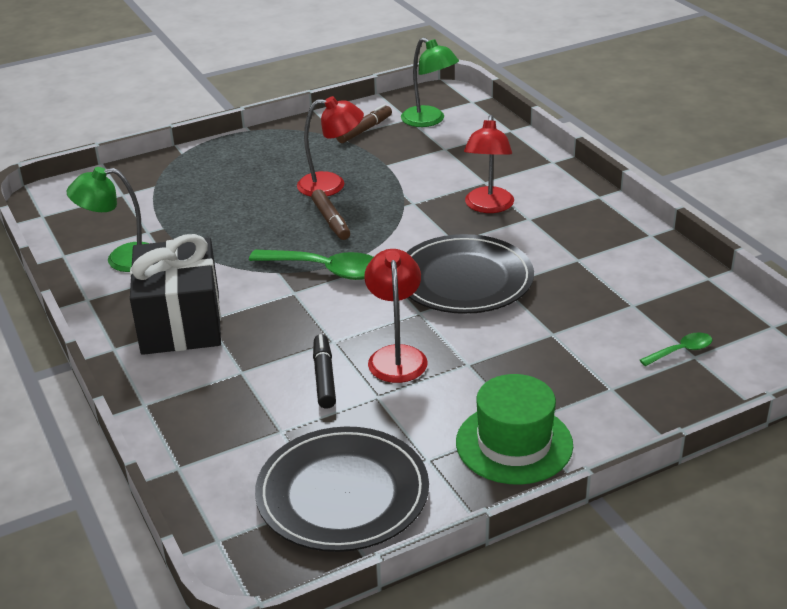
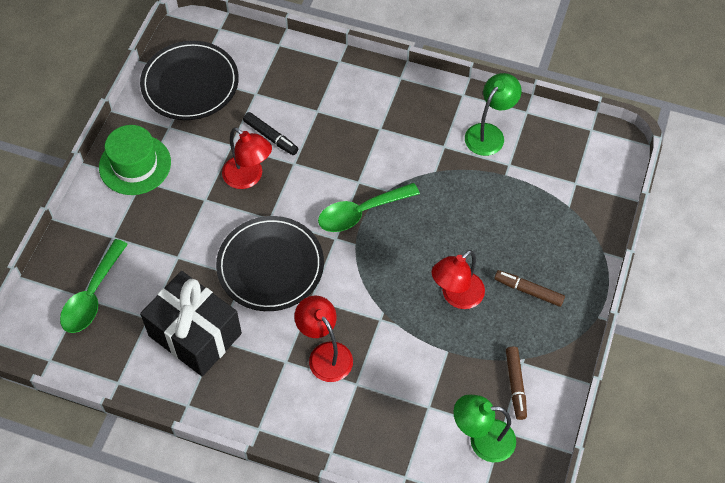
camera: 135 degrees right, 25 degrees up
black gift [130,234,221,355] -> black gift moved to [140,271,242,377]
brown marker [311,189,350,240] -> brown marker moved to [494,270,565,307]
green spoon [640,332,712,366] -> green spoon [60,239,128,333], size x1.91

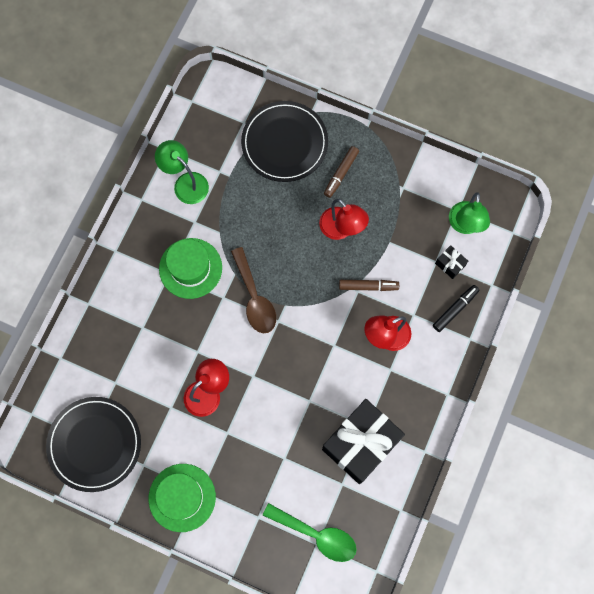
camera: 85 degrees left, 15 degrees up
black plate [216,216,324,311] -> black plate moved to [241,101,328,182]
black marker [243,112,298,155] -> black marker moved to [433,285,479,332]
green spoon [318,183,420,232] -> brown spoon [231,247,276,333]
brown marker [506,347,527,420] -> brown marker moved to [339,280,399,291]
none -> green hat [159,238,222,299]
none -> black gift [435,245,468,279]

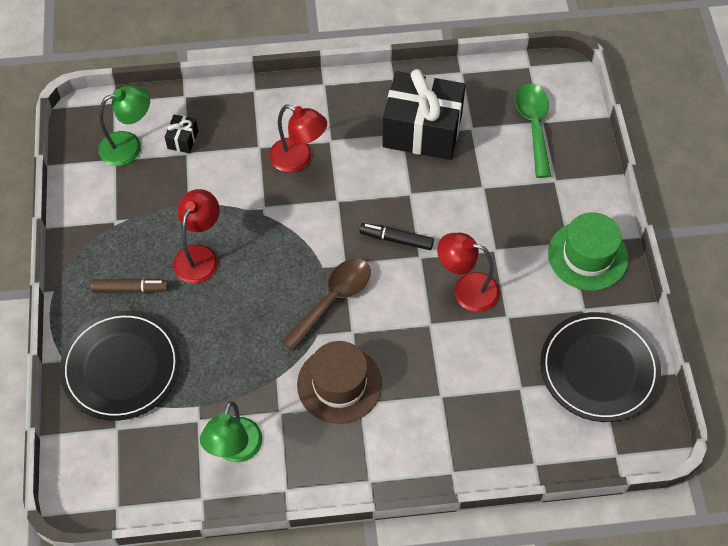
camera: 120 degrees left, 15 degrees down
green hat [159,238,222,299] -> brown hat [297,341,382,424]
brown marker [339,280,399,291] -> none
black marker [433,285,479,332] -> black marker moved to [359,223,434,250]

